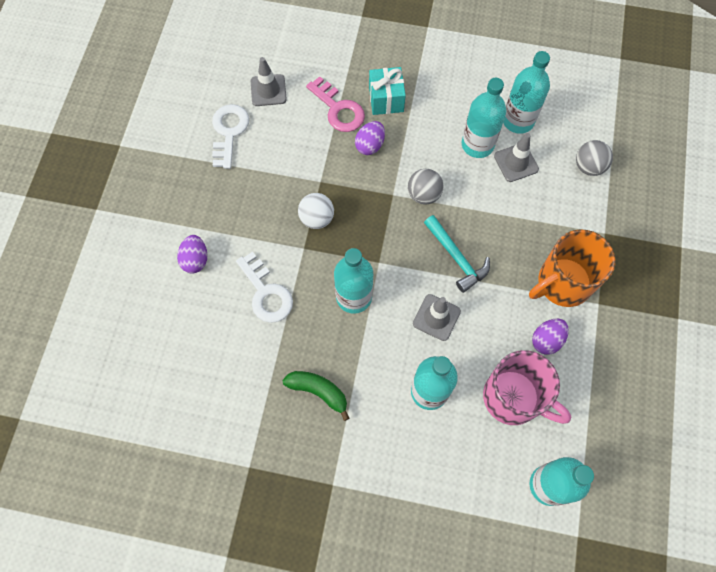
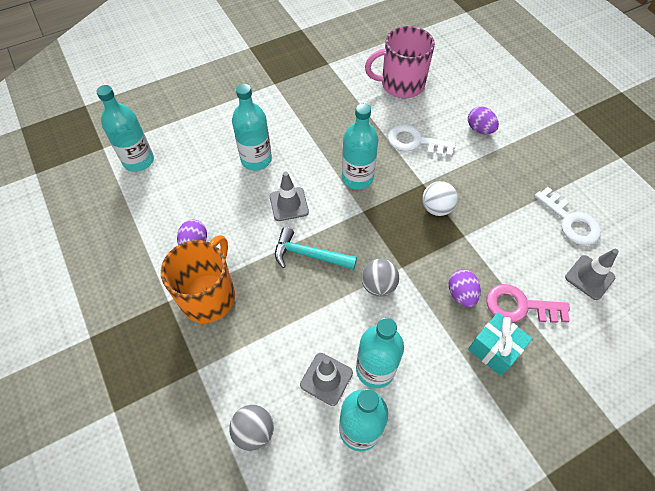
camera: 140 degrees right, 10 degrees down
green banana [282,371,349,421] -> none
pink mug [483,350,571,425] -> pink mug moved to [365,26,435,98]

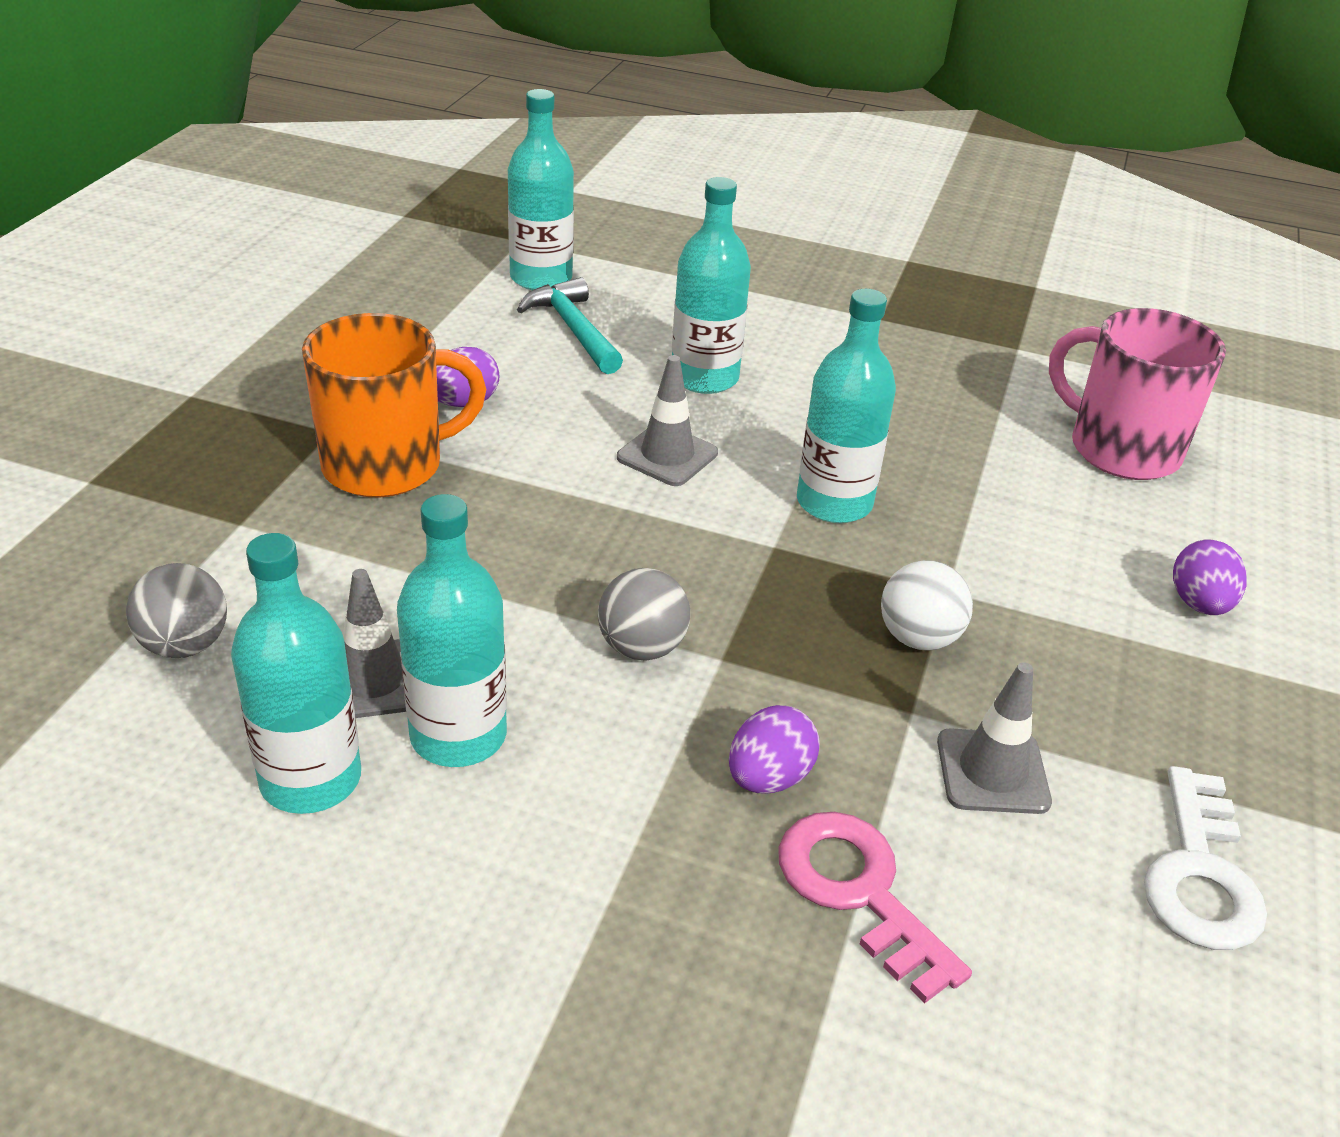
camera: 45 degrees right, 20 degrees down
turquoise hammer [275,227,357,270] -> turquoise hammer moved to [517,277,623,374]
white key [388,124,456,157] -> none
turquoise gift [468,312,532,376] -> none
grey traffic cone [565,249,619,300] -> grey traffic cone moved to [937,662,1052,814]

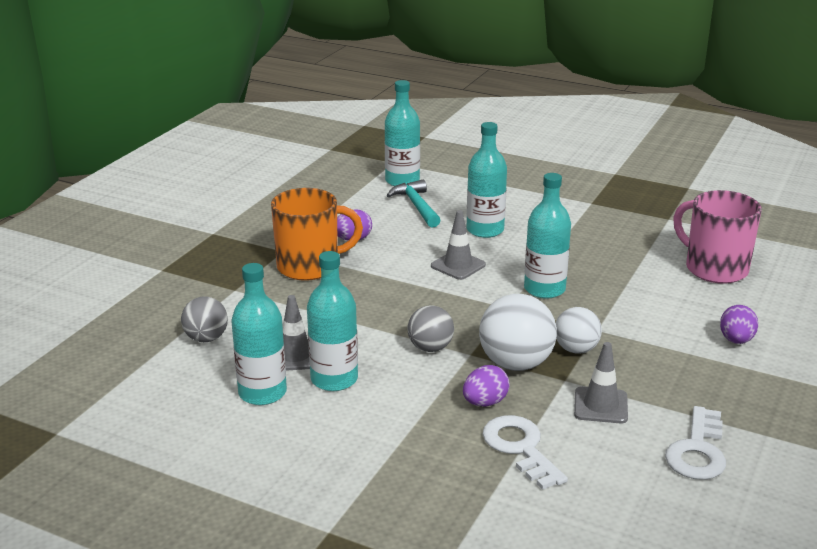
camera: 10 degrees right, 10 degrees down
pink key [778,812,972,1003] -> white key [482,415,568,490]
none -> white ball [479,294,557,371]

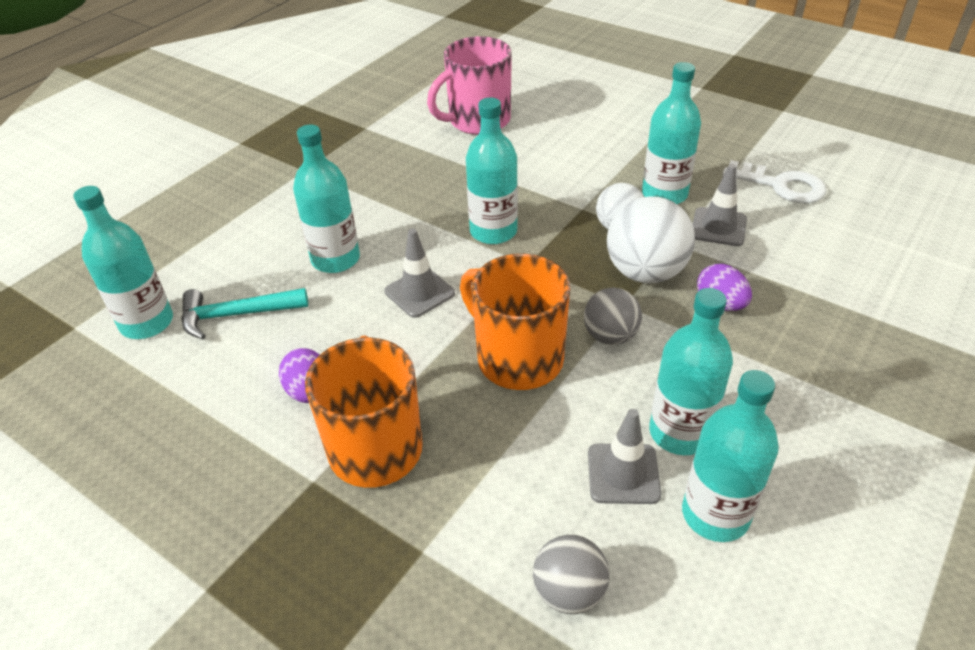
camera: 80 degrees left, 15 degrees up
white key [482,415,568,490] -> none
purple egg [720,305,758,344] -> none
none -> orange mug [460,254,570,390]
none -> turquoise bottle [642,62,701,204]

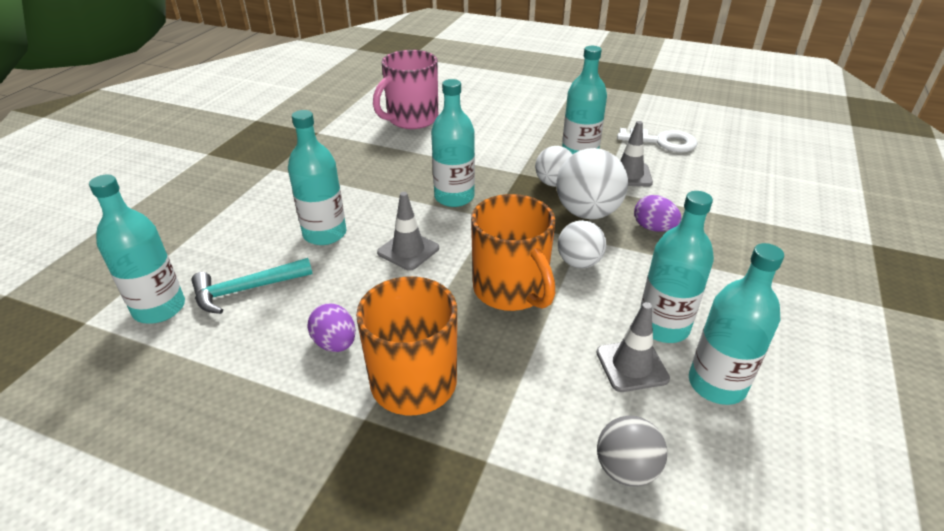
camera: 15 degrees left, 5 degrees down
orange mug [460,254,570,390] -> orange mug turned 150 degrees counterclockwise [471,194,555,311]
grey ball [584,287,642,345] -> white ball [558,220,606,268]

